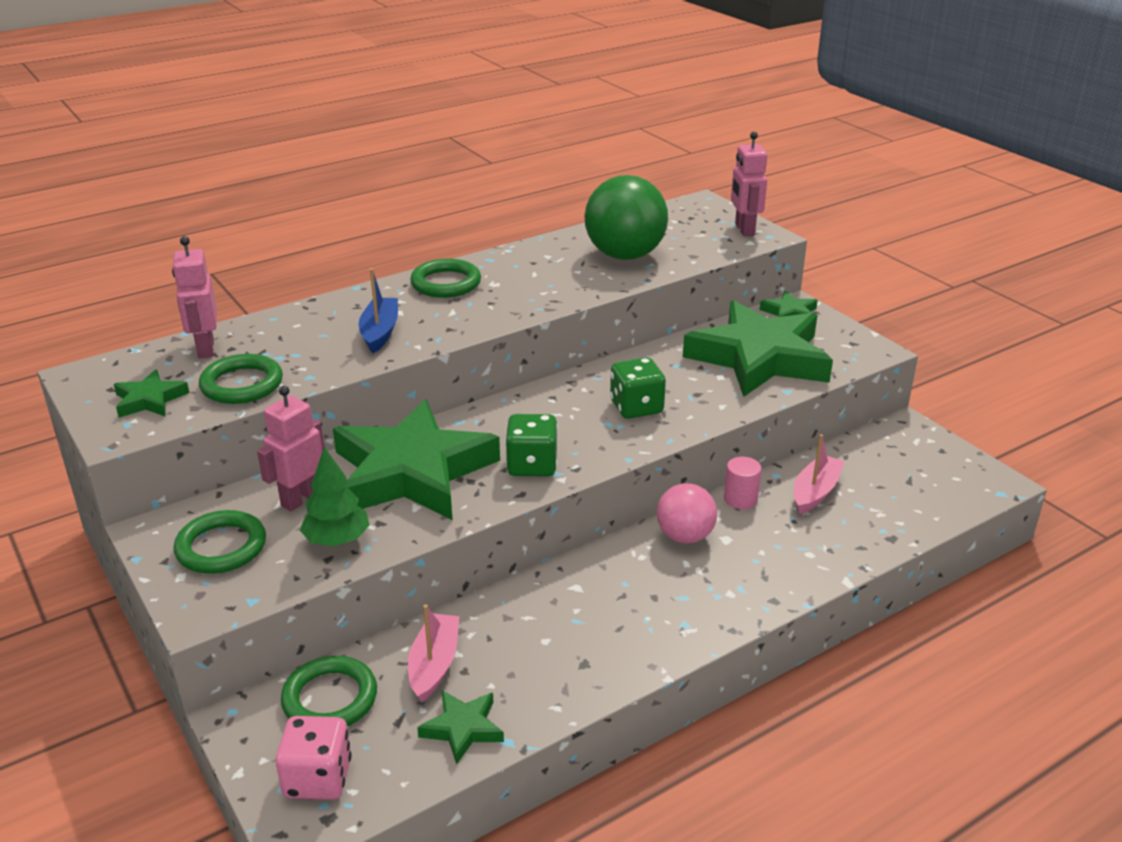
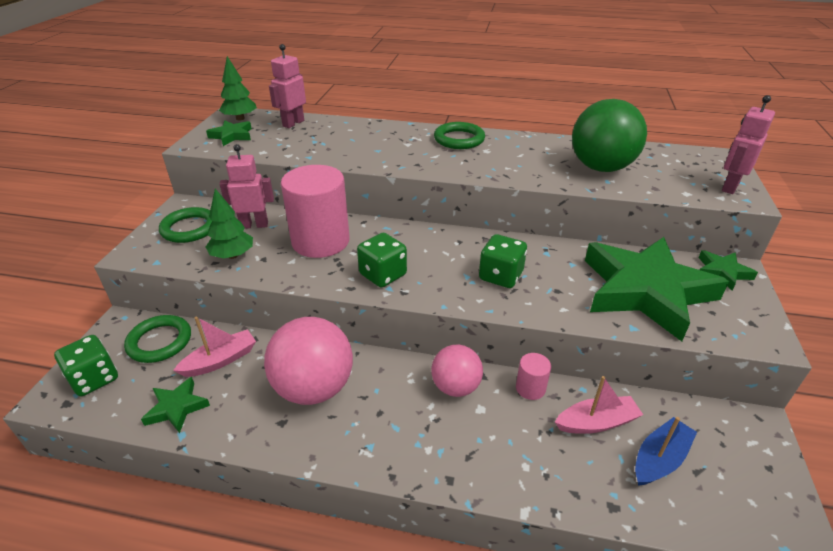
camera: 45 degrees right, 5 degrees up
green ring [199,354,283,404] -> none
pink dice [275,716,352,800] -> green dice [54,335,118,396]
green star [333,400,500,520] -> pink cylinder [281,165,350,258]
blue boat [359,268,398,353] -> blue boat moved to [635,417,697,486]
none -> green tree [219,56,257,121]
none -> pink ball [264,317,353,405]

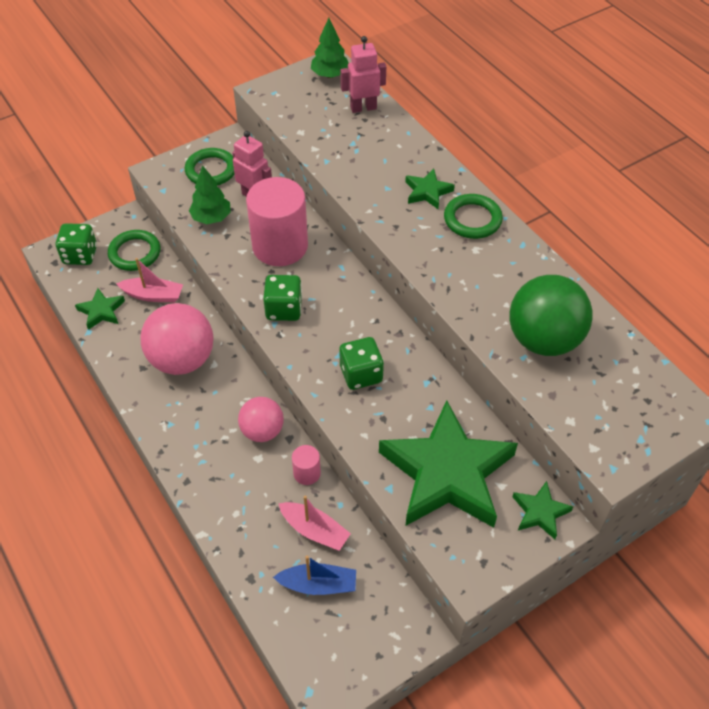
camera: 45 degrees right, 15 degrees up
green star [206,121,252,146] -> green star moved to [405,169,455,209]
pink robot [722,95,775,194] -> none

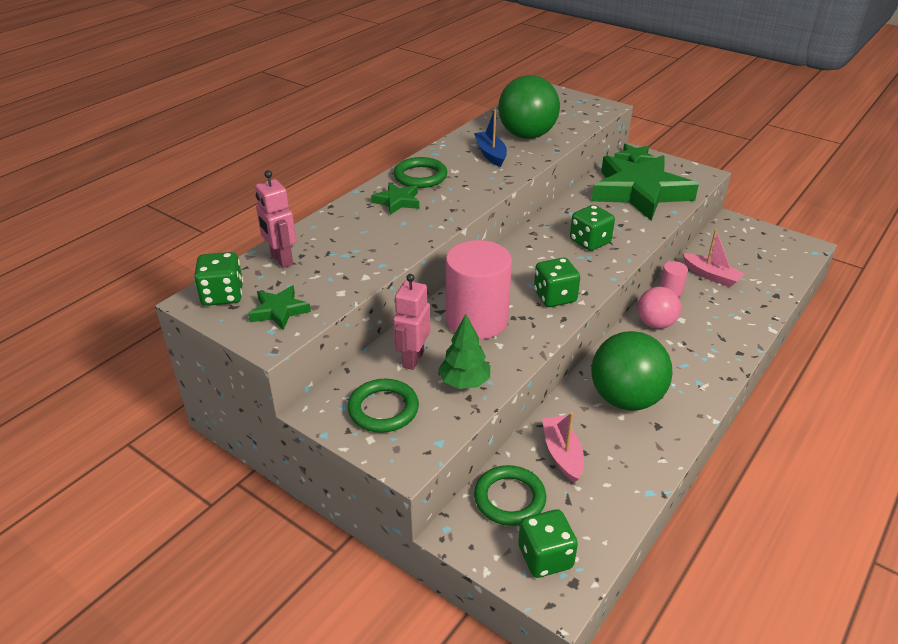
camera: 110 degrees left, 15 degrees down
green star [75,288,125,330] -> green star moved to [248,285,311,330]
pink ball [141,303,213,375] -> green ball [591,331,673,411]
blue boat [273,556,356,595] -> blue boat moved to [474,109,507,167]
pink boat [278,496,351,551] -> pink boat turned 120 degrees clockwise [682,229,745,287]
green tree [311,18,348,78] -> green dice [194,252,243,306]

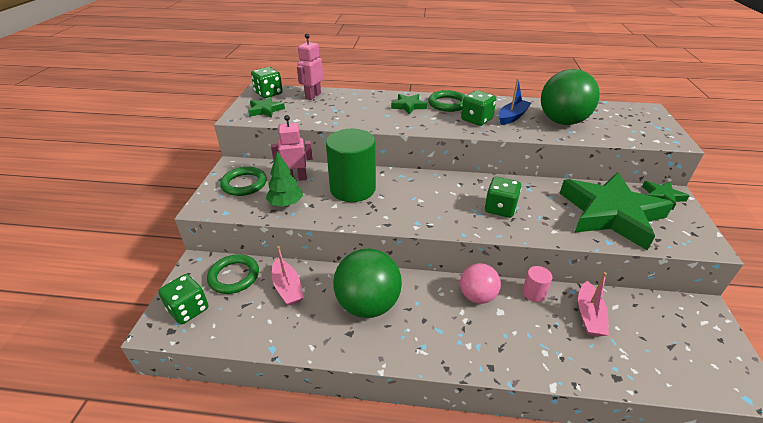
camera: 60 degrees right, 0 degrees up
pink cylinder [446,240,512,339] -> green cylinder [326,129,376,202]
green dice [534,258,580,307] -> green dice moved to [461,90,496,126]
pink boat [542,412,584,483] -> pink boat turned 105 degrees clockwise [272,246,304,306]

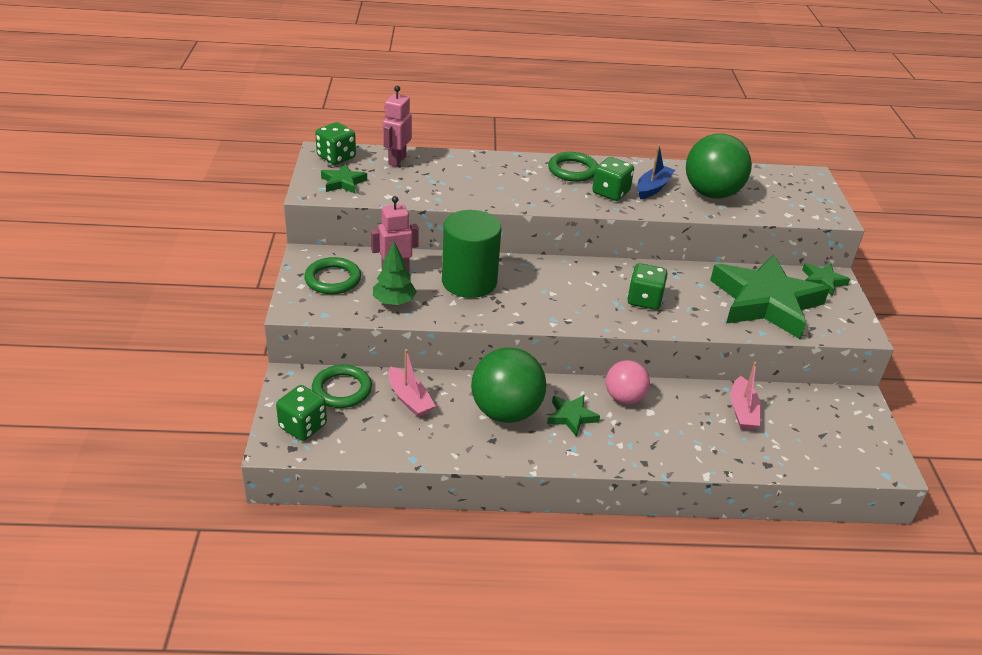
camera: 10 degrees left, 0 degrees up
green star [391,94,427,115] -> green star moved to [547,395,600,437]
pink cylinder [522,266,552,302] -> none

